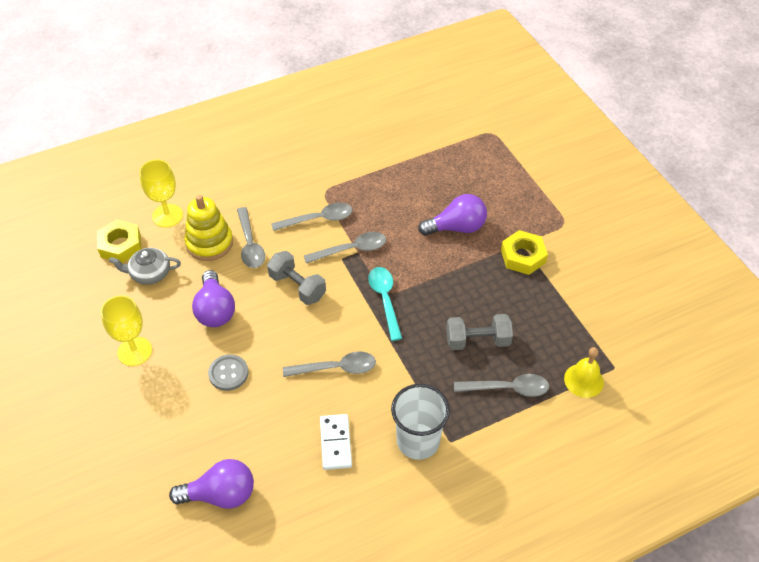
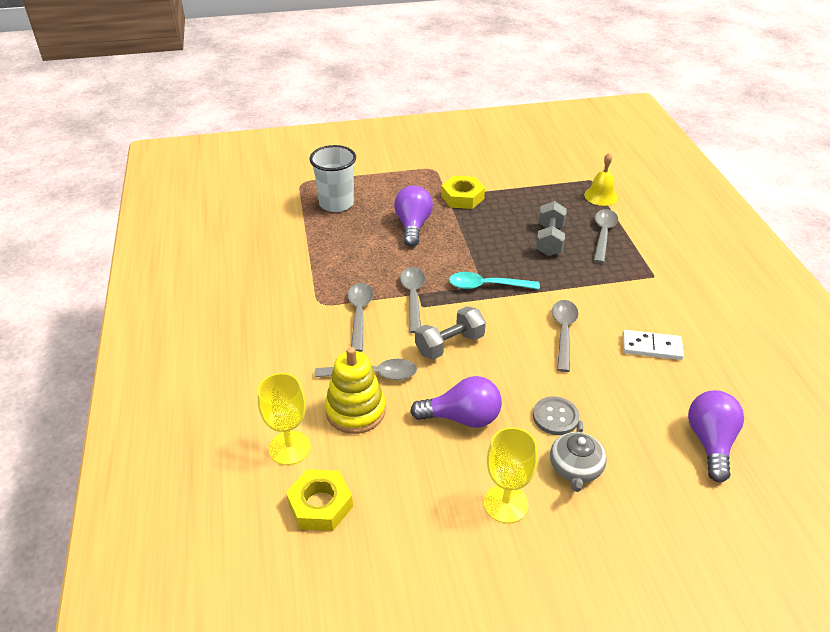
camera: 75 degrees left, 10 degrees down
grey teapot [109,248,181,285] -> grey teapot moved to [550,421,607,492]
white cup [391,384,450,460] -> white cup moved to [310,145,356,212]

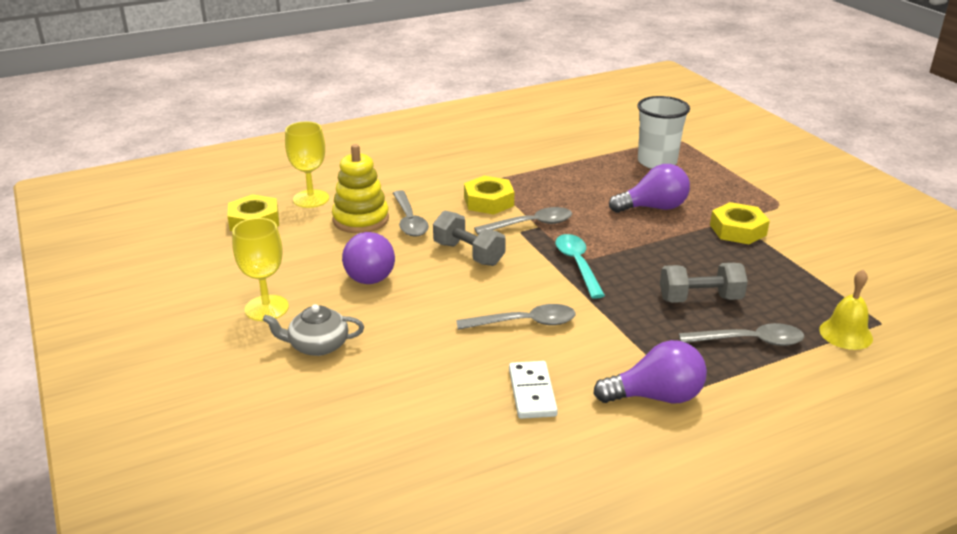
camera: 75 degrees right, 10 degrees down
grey spoon [348,283,374,352] -> yellow nut [464,176,514,215]
grey button [533,396,579,435] -> none
purple light bulb [688,390,744,482] -> purple light bulb moved to [593,340,707,403]

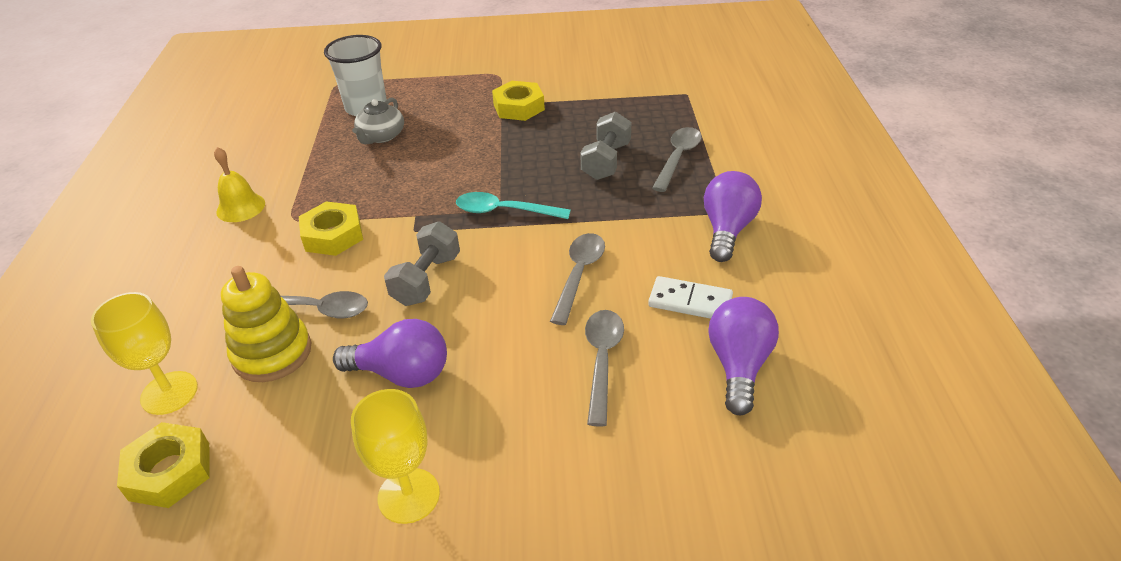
camera: 65 degrees left, 10 degrees up
grey teapot [263,304,364,356] -> grey teapot moved to [352,98,404,144]
grey dumbbell [433,211,506,266] -> grey dumbbell turned 45 degrees counterclockwise [384,222,460,306]
grey spoon [474,207,572,235] -> grey spoon moved to [585,310,624,427]
purple light bulb [609,164,690,213] -> purple light bulb moved to [708,297,779,415]
yellow bell [819,269,873,350] -> yellow bell moved to [214,147,265,222]

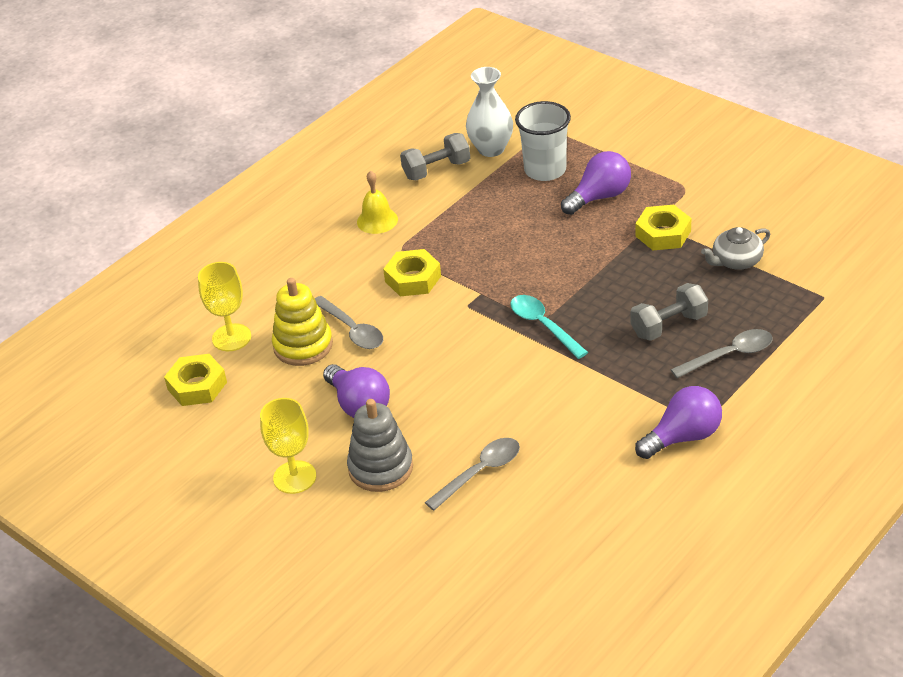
camera: 45 degrees right, 0 degrees up
grey teapot [352,98,404,144] -> grey teapot moved to [701,227,770,270]
grey dumbbell [384,222,460,306] -> grey dumbbell moved to [400,133,470,180]
grey spoon [550,233,605,325] -> none
white domino [648,276,733,319] -> none
purple light bulb [708,297,779,415] -> purple light bulb moved to [561,151,631,215]
none -> grey stacking toy [347,399,413,492]
none -> white vase [466,67,513,157]

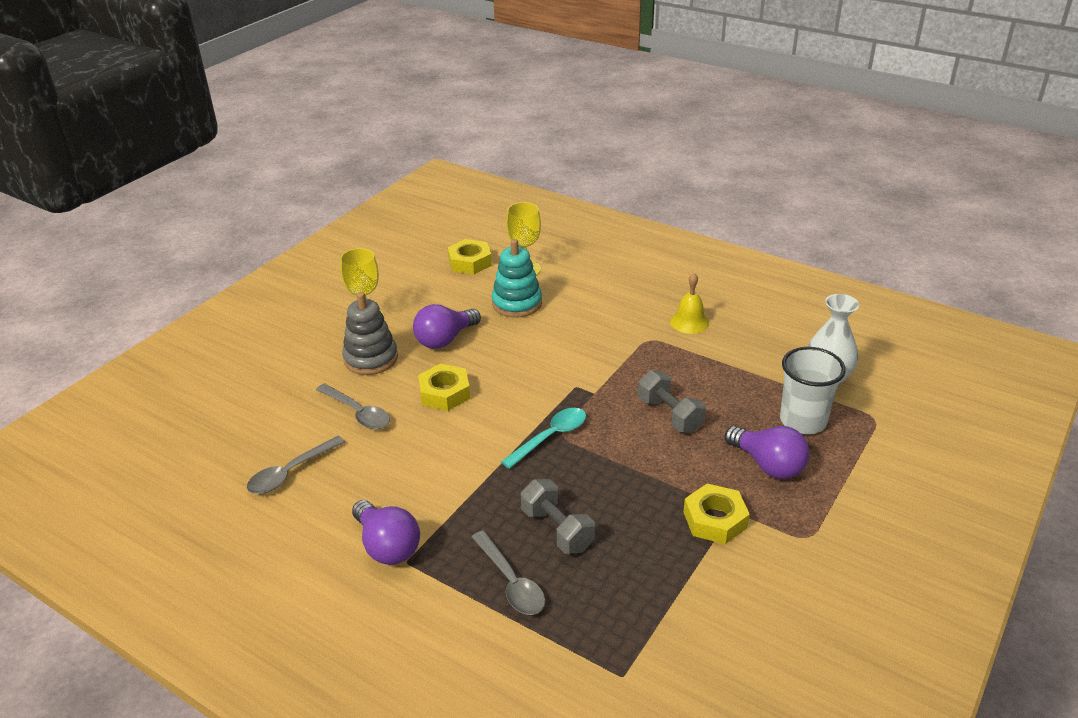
camera: 80 degrees right, 5 degrees down
yellow stacking toy [272,278,333,366] -> turquoise stacking toy [492,239,542,318]
grey spoon [315,296,383,349] -> grey spoon moved to [247,436,345,494]
yellow nut [383,249,441,296] -> yellow nut moved to [418,363,470,411]
grey dumbbell [400,133,470,180] -> grey dumbbell moved to [638,370,706,433]
grey teapot [701,227,770,270] -> none

